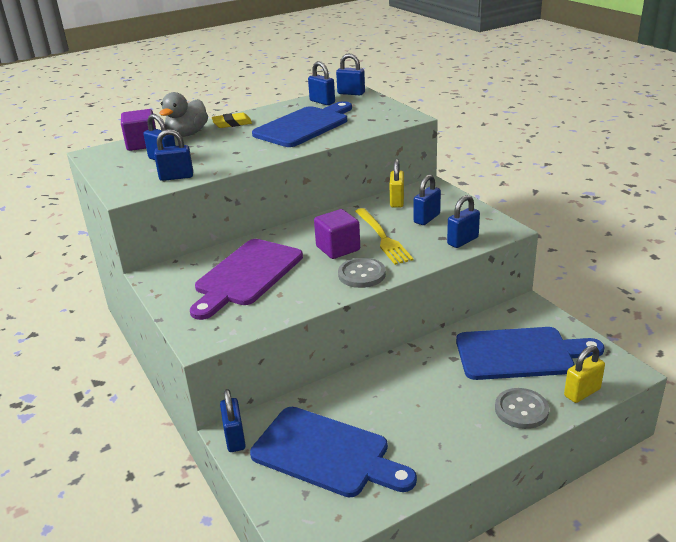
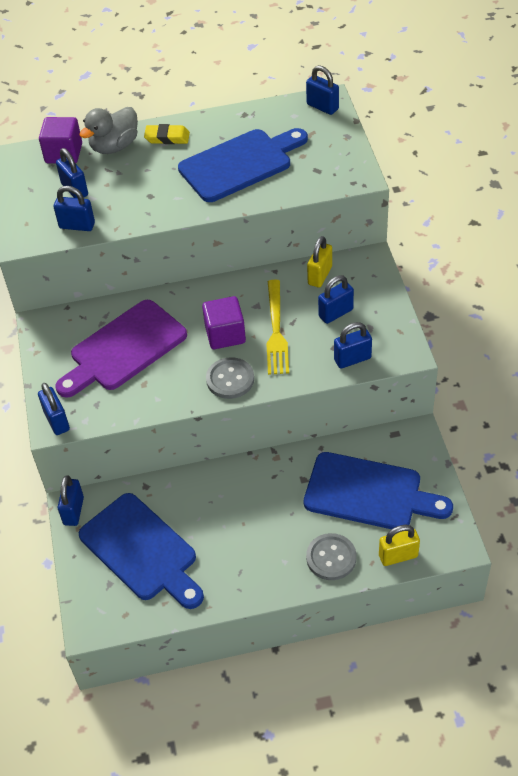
camera: 20 degrees right, 20 degrees up
blue padlock [308,61,335,105] -> blue padlock moved to [38,383,70,435]

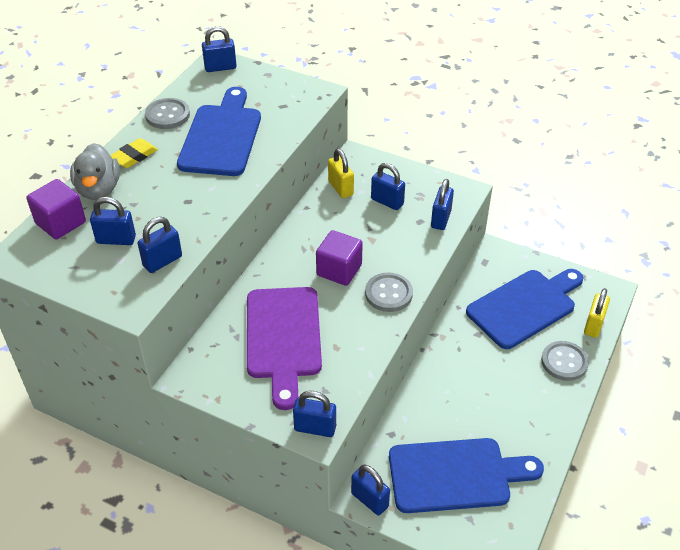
camera: 55 degrees left, 5 degrees down
yellow fork [266,279,289,375] -> none
blue padlock [318,275,354,324] -> blue padlock turned 60 degrees counterclockwise [371,163,405,210]
none -> grey button [145,98,190,129]

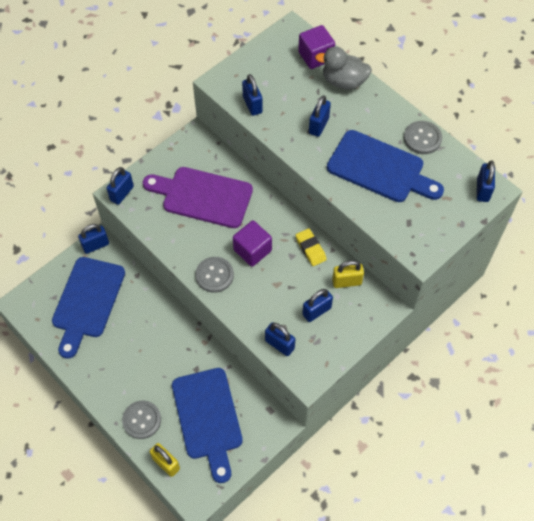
camera: 110 degrees right, 15 degrees up
blue padlock [90,197,136,245] -> blue padlock moved to [309,95,331,137]
yellow eraser [110,138,158,168] -> yellow eraser moved to [296,228,327,266]

